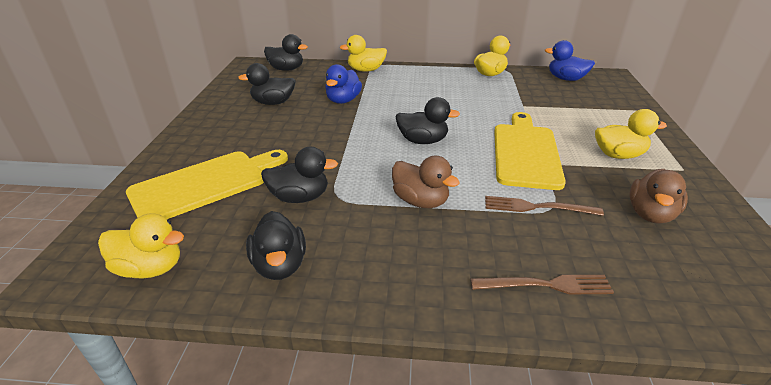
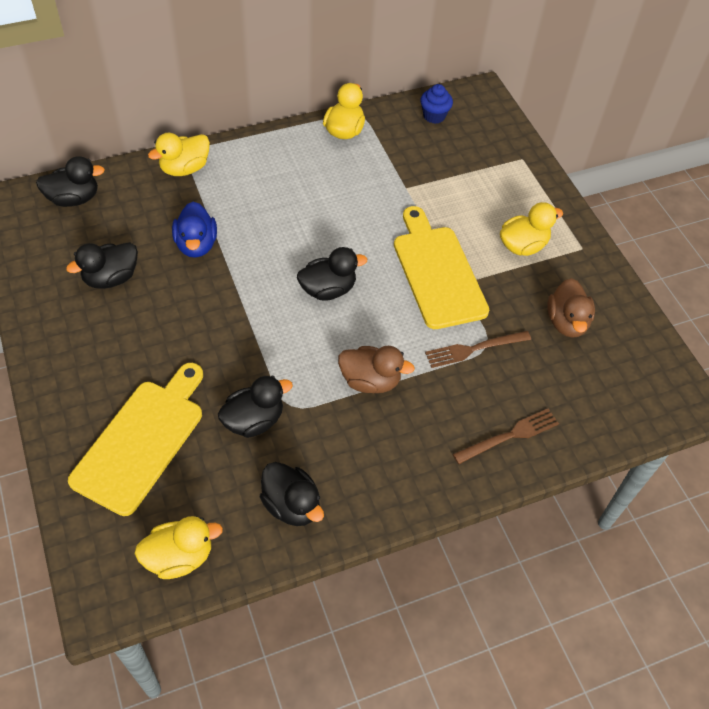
camera: 30 degrees left, 20 degrees up
blue duck [545,40,595,81] -> blue cupcake [420,84,453,124]

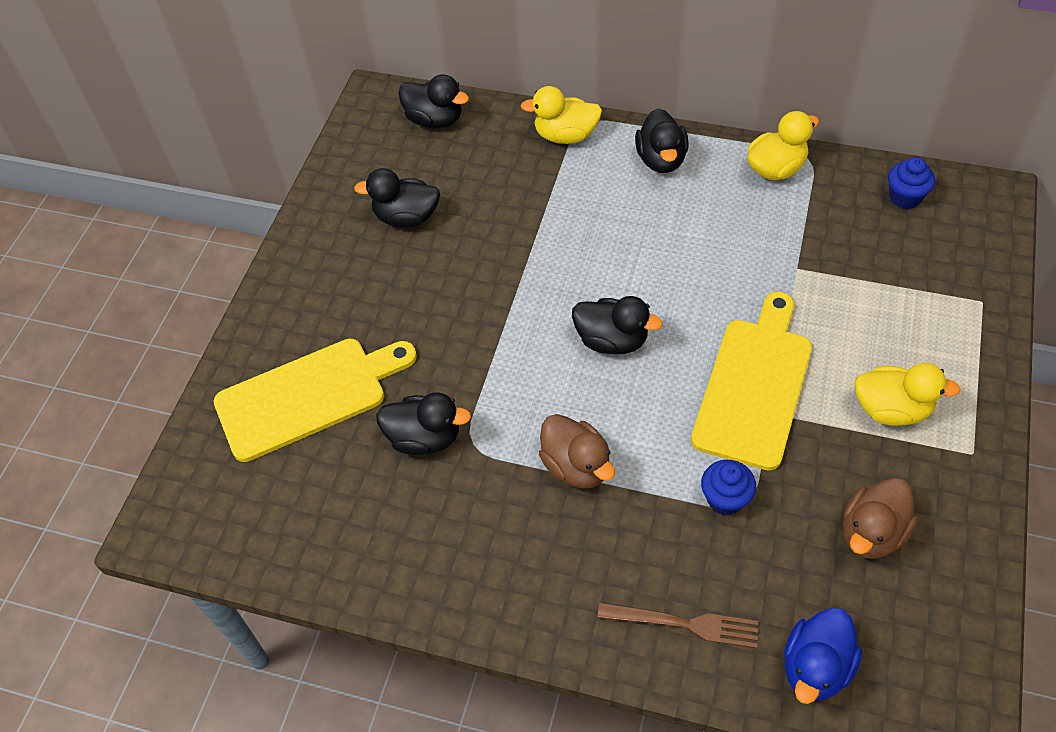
camera: 45 degrees right, 0 degrees up
yellow duck [134,516,223,579] -> none
blue duck [172,202,217,258] -> blue duck moved to [784,608,862,704]
black duck [260,462,324,526] -> black duck moved to [635,108,689,173]
brown fork [425,331,531,368] -> blue cupcake [701,460,756,515]

